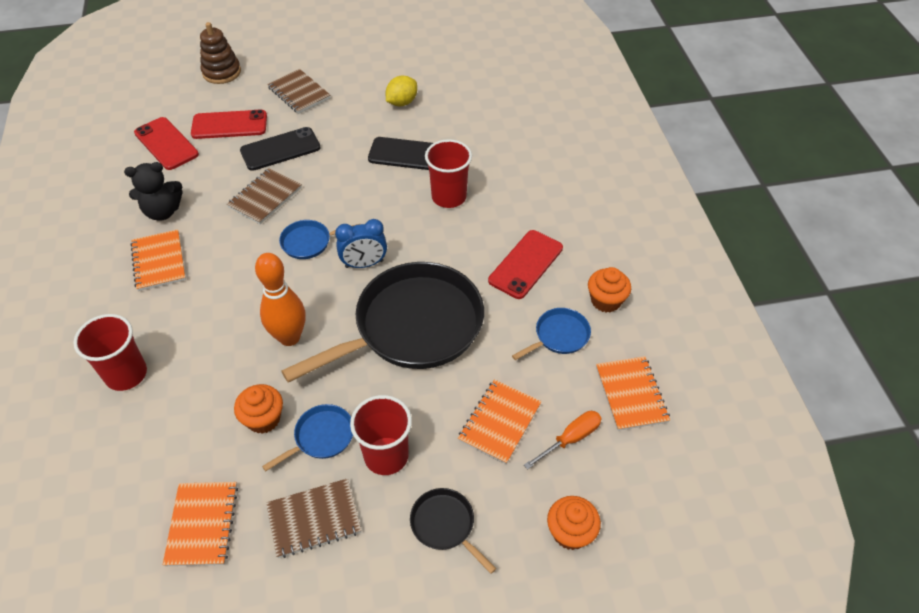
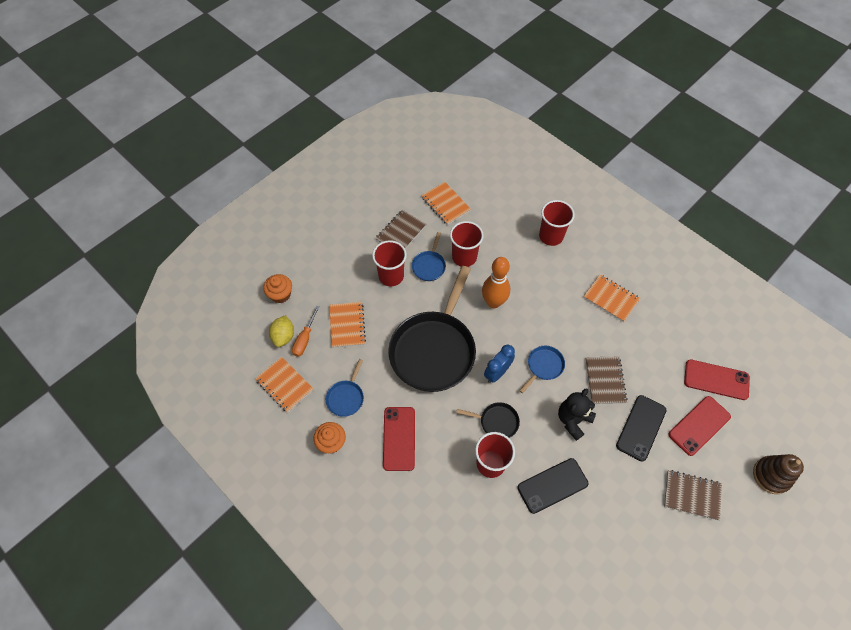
camera: 145 degrees right, 10 degrees up
black teddy bear [124,162,182,221] -> black teddy bear moved to [558,388,596,441]
orange cupcake [234,384,283,434] -> red cup [450,221,484,267]
yellow lemon [386,76,417,106] -> yellow lemon moved to [269,315,294,347]
black pan [410,488,496,574] -> black pan moved to [456,402,520,438]

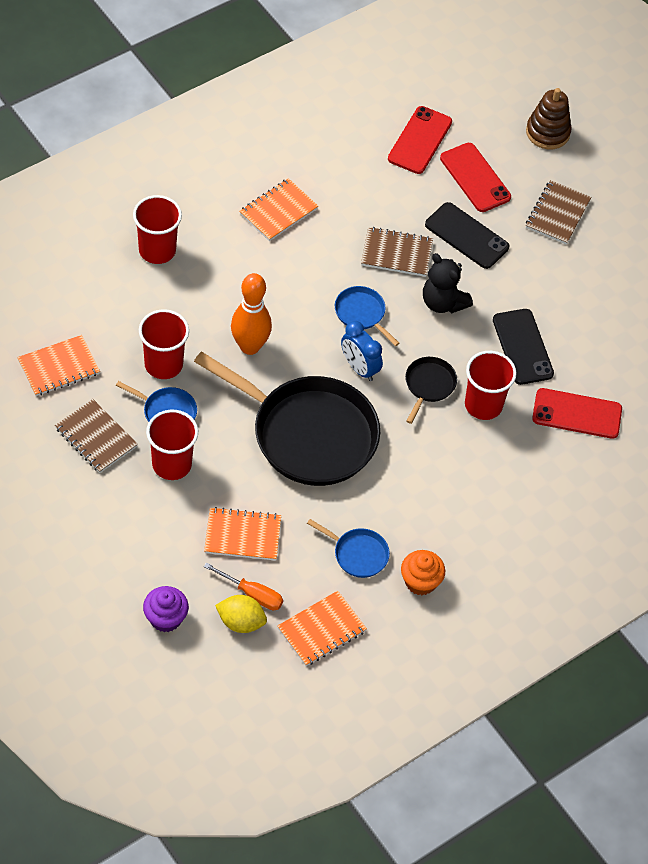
camera: 85 degrees left, 5 degrees down
orange cupcake [263,274,292,303] -> purple cupcake [143,586,189,632]
red phone [383,407,415,471] -> red phone moved to [532,388,622,439]

